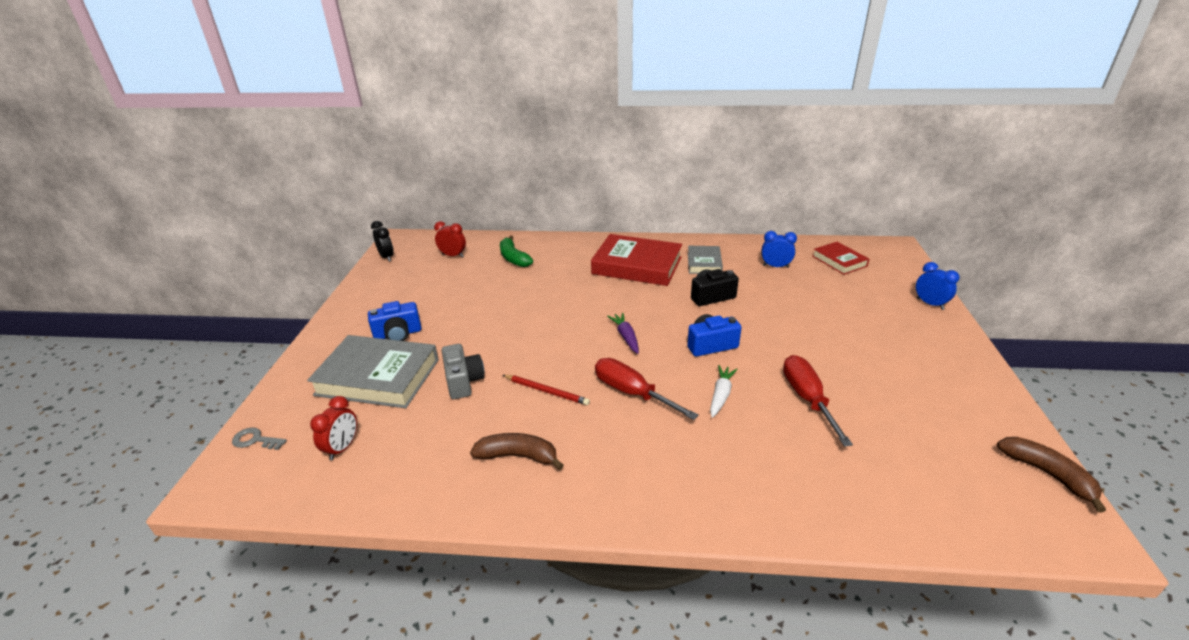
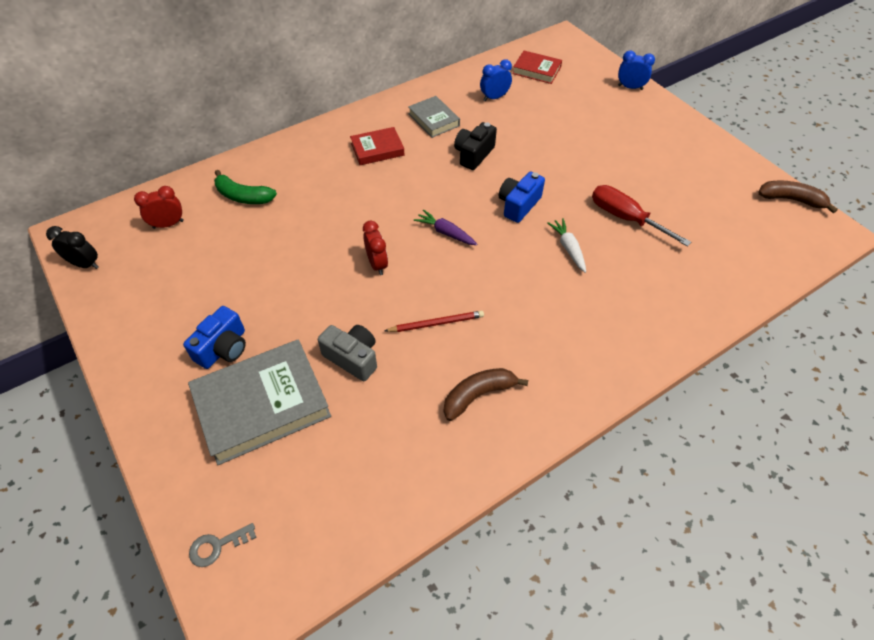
camera: 40 degrees left, 20 degrees up
red clock [310,396,357,460] -> red clock moved to [363,221,388,275]
red book [591,234,682,286] -> red book [350,127,404,165], size x0.55
red screwdriver [595,358,699,420] -> none

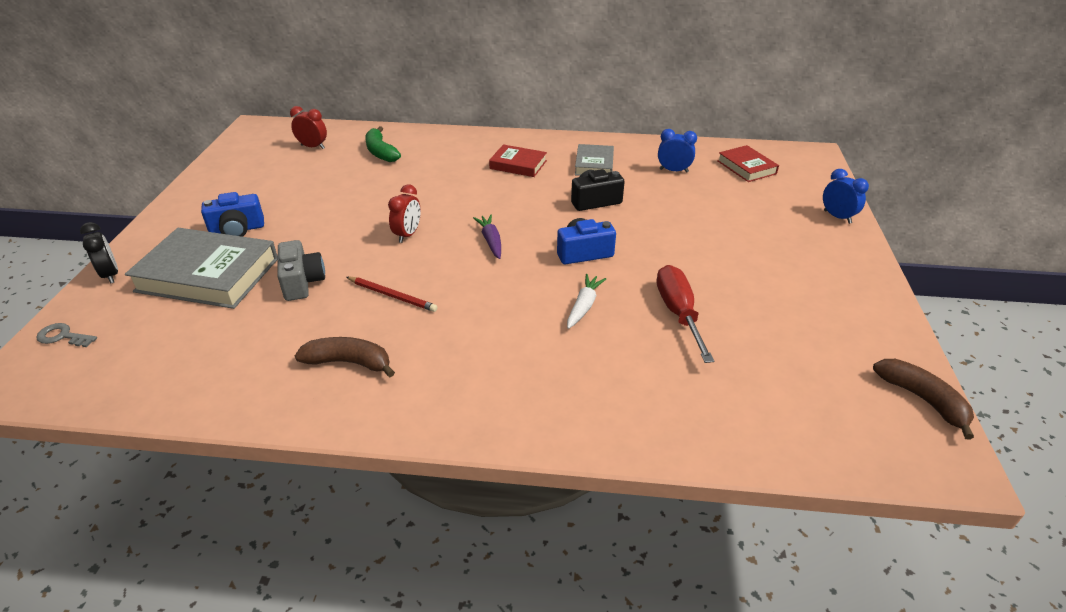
camera: 40 degrees right, 15 degrees down
black clock [46,226,99,269] -> black clock moved to [80,222,118,283]

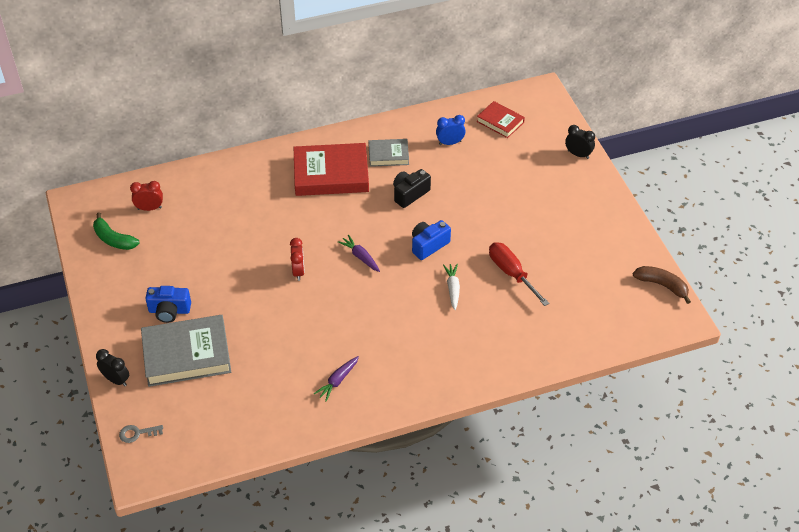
camera: 25 degrees left, 10 degrees up
blue camera [201,192,264,237] -> blue camera turned 45 degrees clockwise [145,286,191,323]
grey camera [277,240,325,301] -> none
brown banana [295,337,395,377] -> purple carrot [314,356,359,401]
red pencil [346,277,438,312] -> none
green banana [365,126,401,162] -> green banana moved to [93,212,140,250]
red book [489,144,547,177] -> red book [294,143,369,196], size x1.83
grey book [575,144,614,176] -> grey book turned 75 degrees counterclockwise [368,139,409,167]
blue clock [823,169,869,224] -> black clock [565,125,595,159]

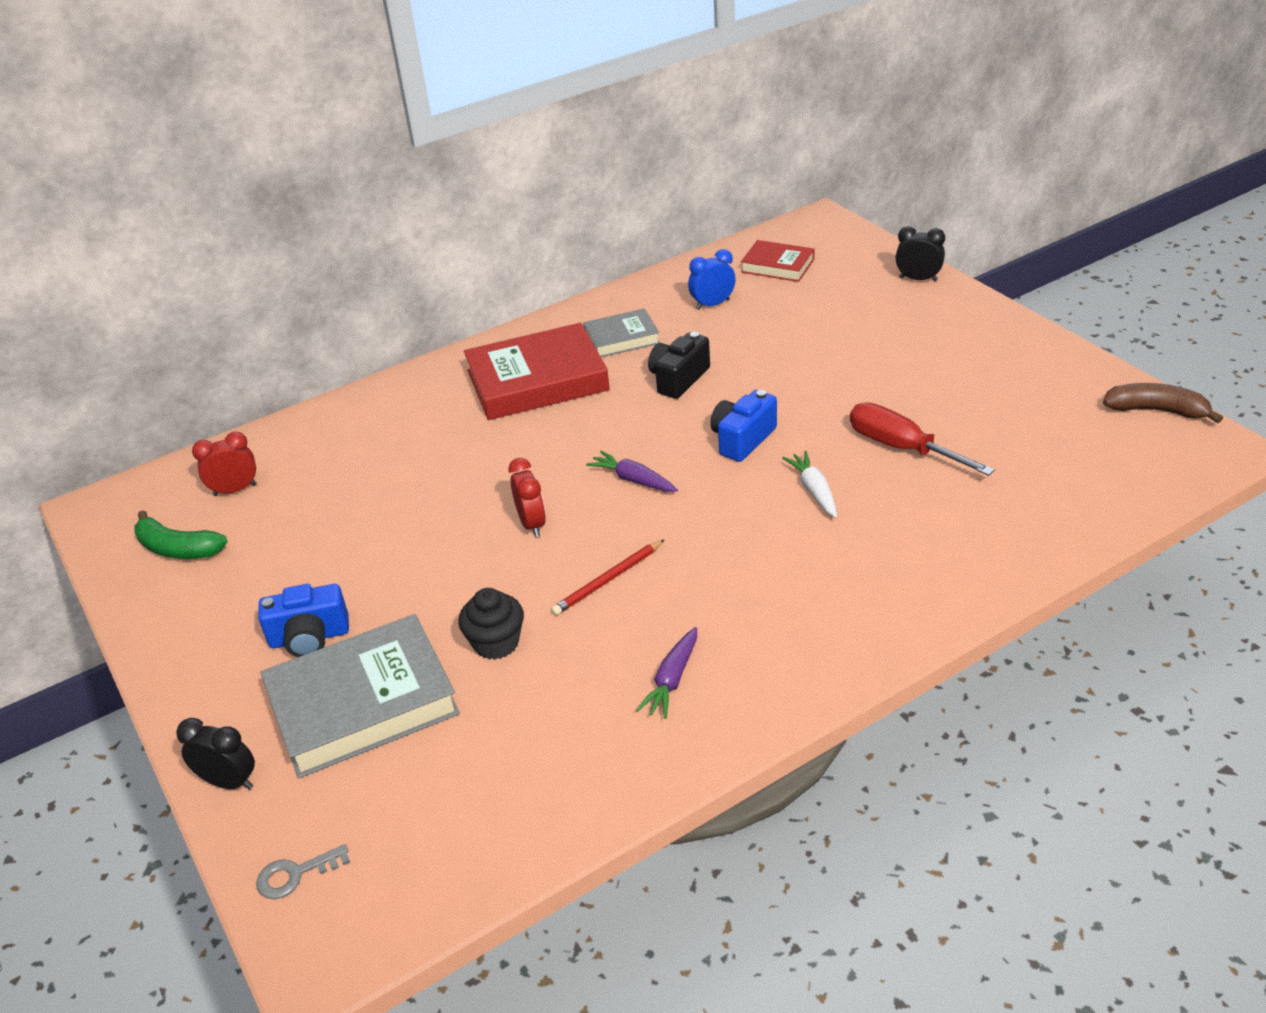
camera: 10 degrees left, 10 degrees down
none -> black cupcake [458,588,524,660]
none -> red pencil [551,540,664,616]

